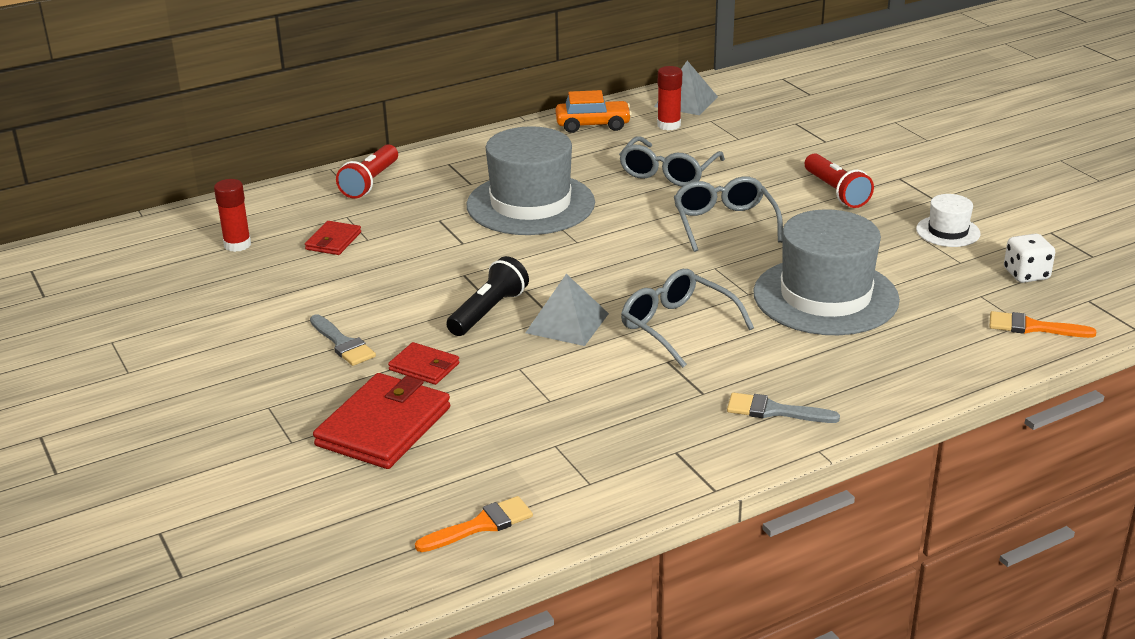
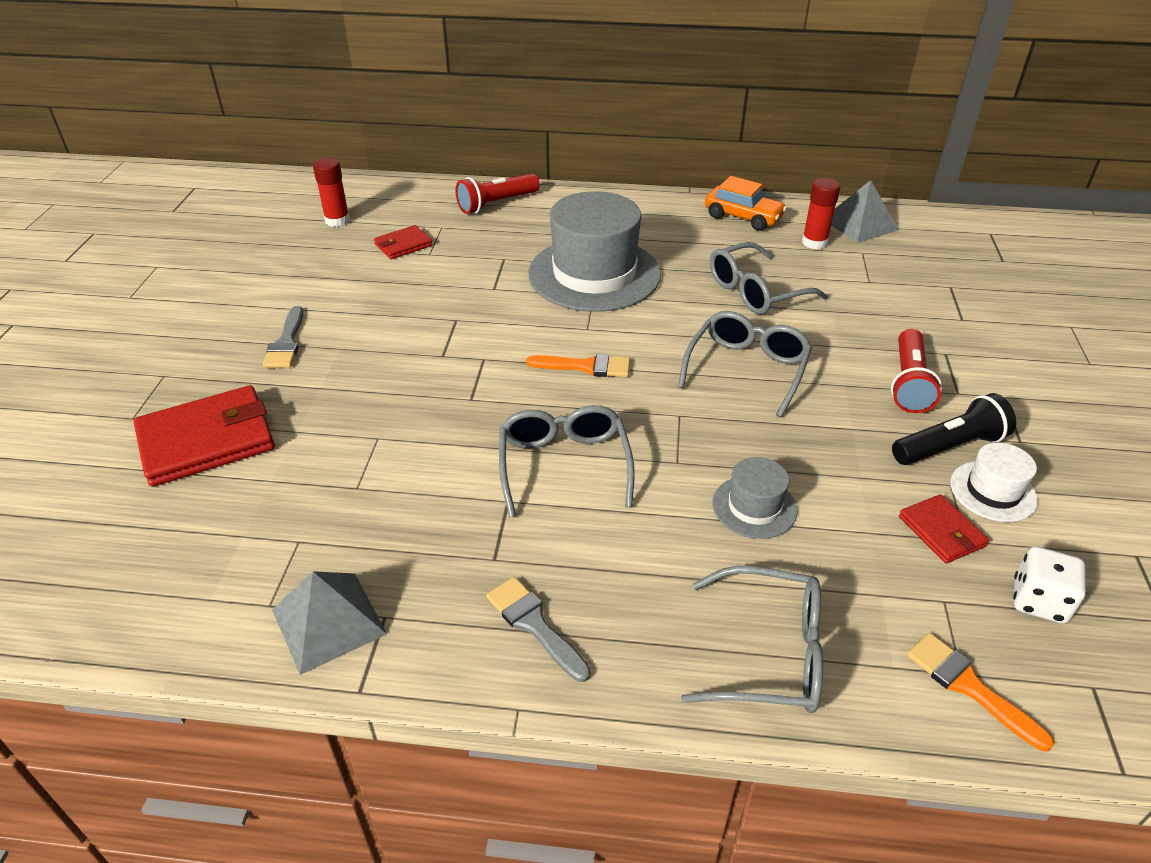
camera: 35 degrees right, 10 degrees up
red wallet [388,342,460,385] -> red wallet moved to [899,494,989,563]
orange brush [415,496,533,552] -> orange brush moved to [526,353,630,377]
black flashlight [446,256,529,336] -> black flashlight moved to [892,393,1016,465]
grey pyramid [525,274,609,346] -> grey pyramid moved to [272,571,387,675]
grey hat [754,209,900,335] -> grey hat [713,457,798,539], size x0.47
none -> grey glasses [681,566,823,713]

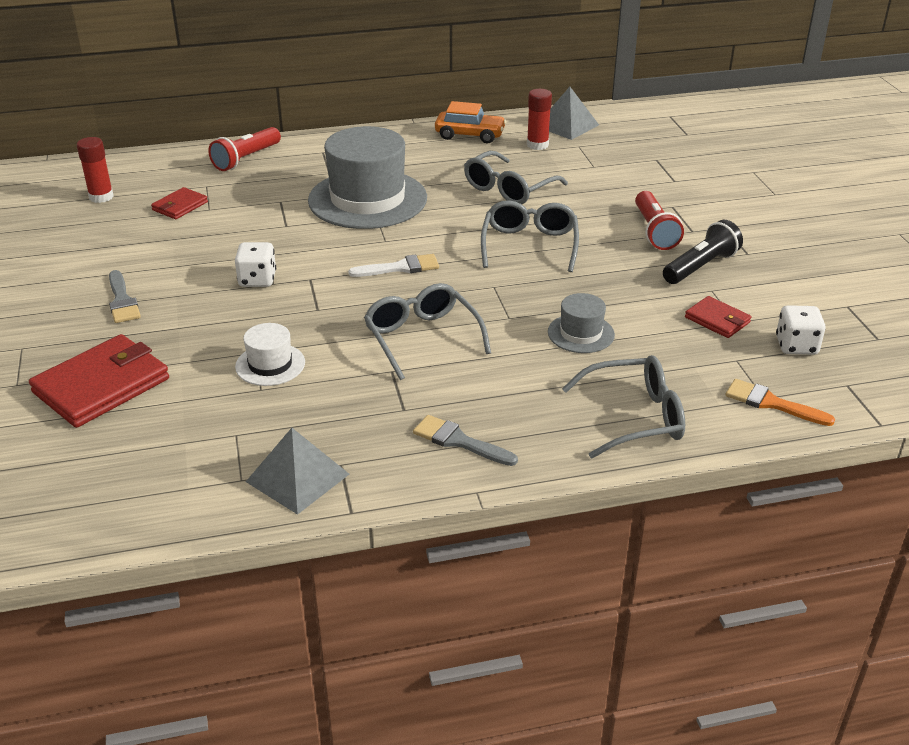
camera: 20 degrees left, 5 degrees down
orange brush [526,353,630,377] -> white brush [348,254,439,277]
white hat [950,443,1038,522] -> white hat moved to [235,323,305,386]
none -> white dice [235,242,276,287]

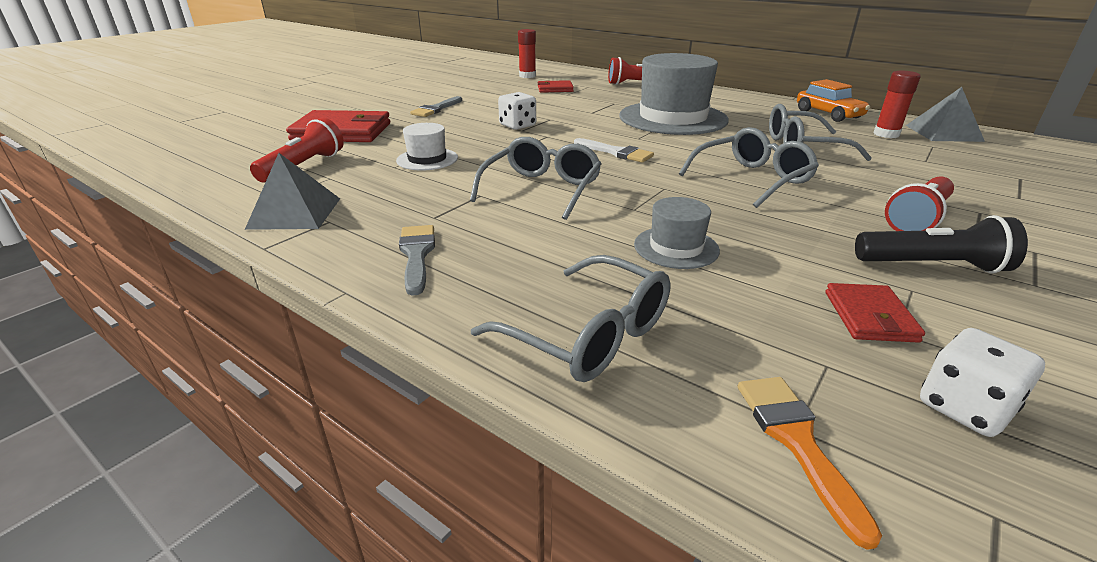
camera: 50 degrees right, 5 degrees down
none -> red flashlight [250,117,344,182]

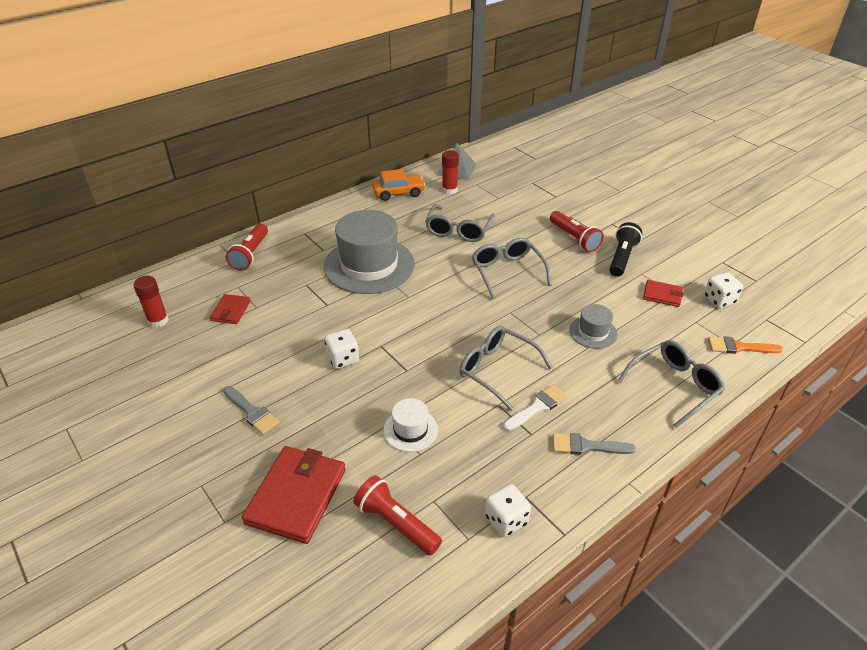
camera: 75 degrees left, 10 degrees up
grey pyramid [245,153,340,230] -> white dice [485,484,531,537]
white brush [574,138,654,163] -> white brush moved to [503,385,568,431]

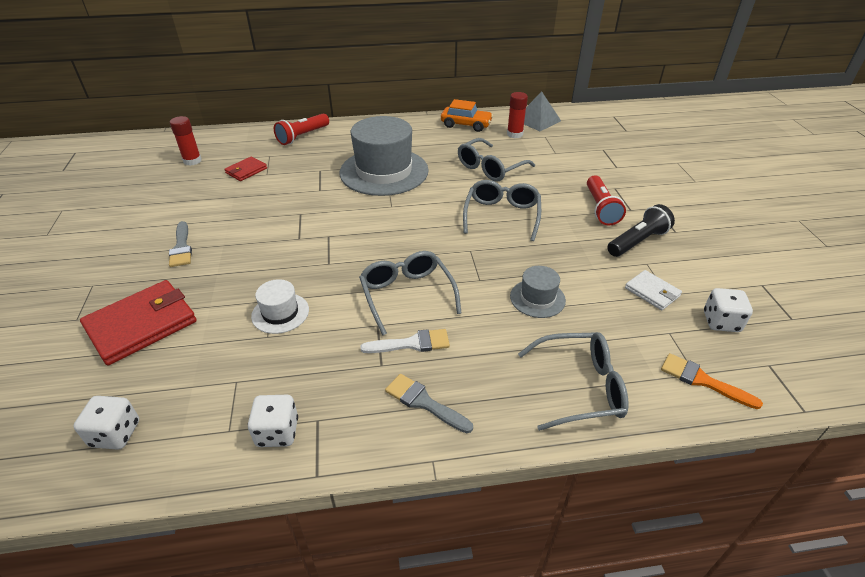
camera: 30 degrees right, 0 degrees up
white dice [324,329,359,369] -> white dice moved to [73,396,139,450]
red flashlight [354,475,442,556] -> none
red wallet [643,280,683,307] -> white wallet [625,270,682,310]

